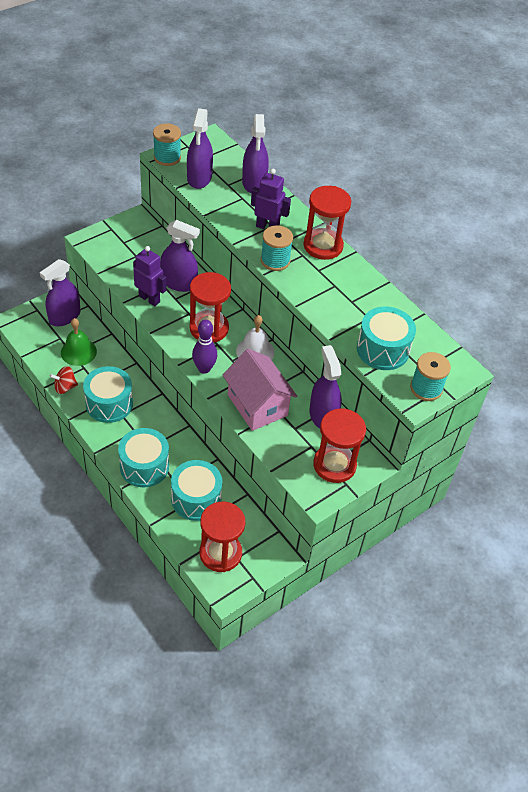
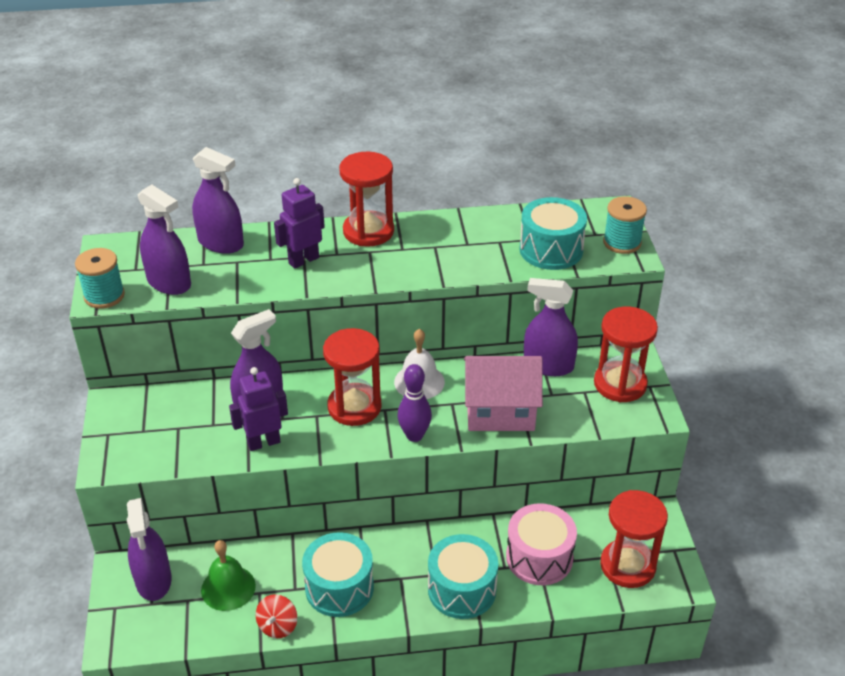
camera: 55 degrees left, 10 degrees down
turquoise drum [171,460,222,521] -> pink drum [506,503,577,585]
turquoise spool [261,225,293,271] -> none

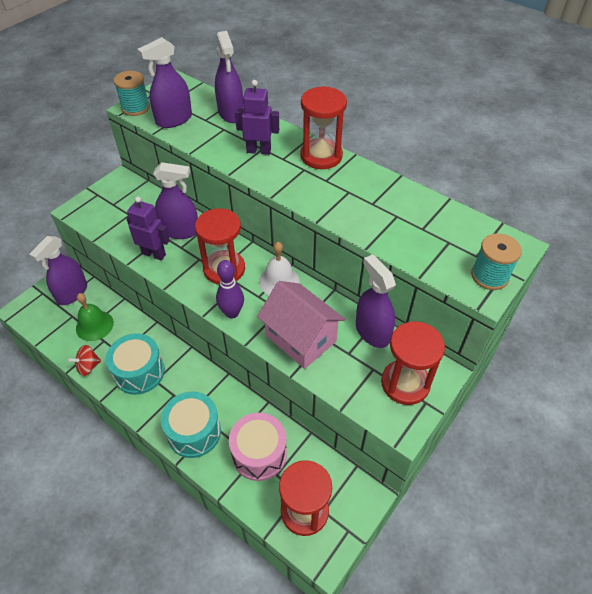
camera: 45 degrees right, 10 degrees up
purple spray bottle [138,184,191,295] -> purple spray bottle turned 60 degrees clockwise [137,37,192,128]
turquoise drum [519,197,587,270] -> none

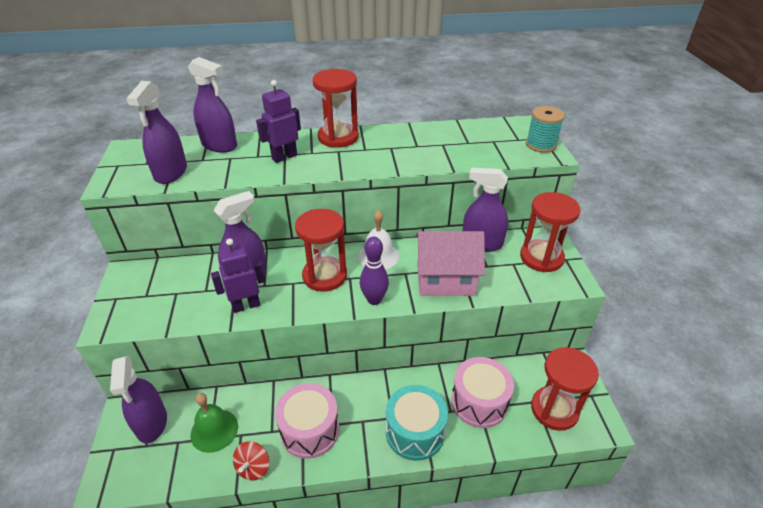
camera: 45 degrees left, 10 degrees down
turquoise drum [106,333,165,395] -> pink drum [275,383,339,459]
turquoise spool [113,71,150,116] -> none

